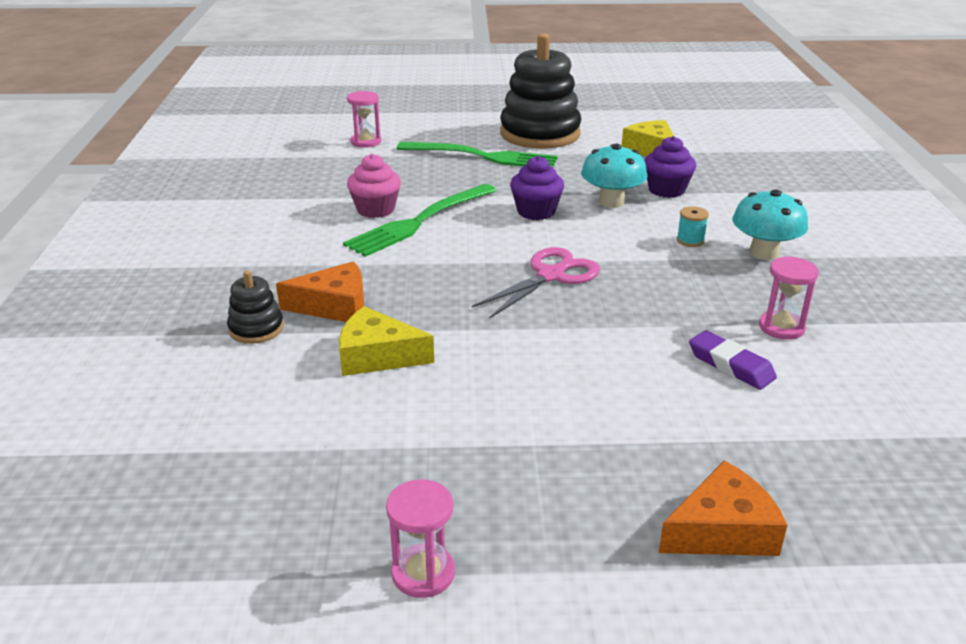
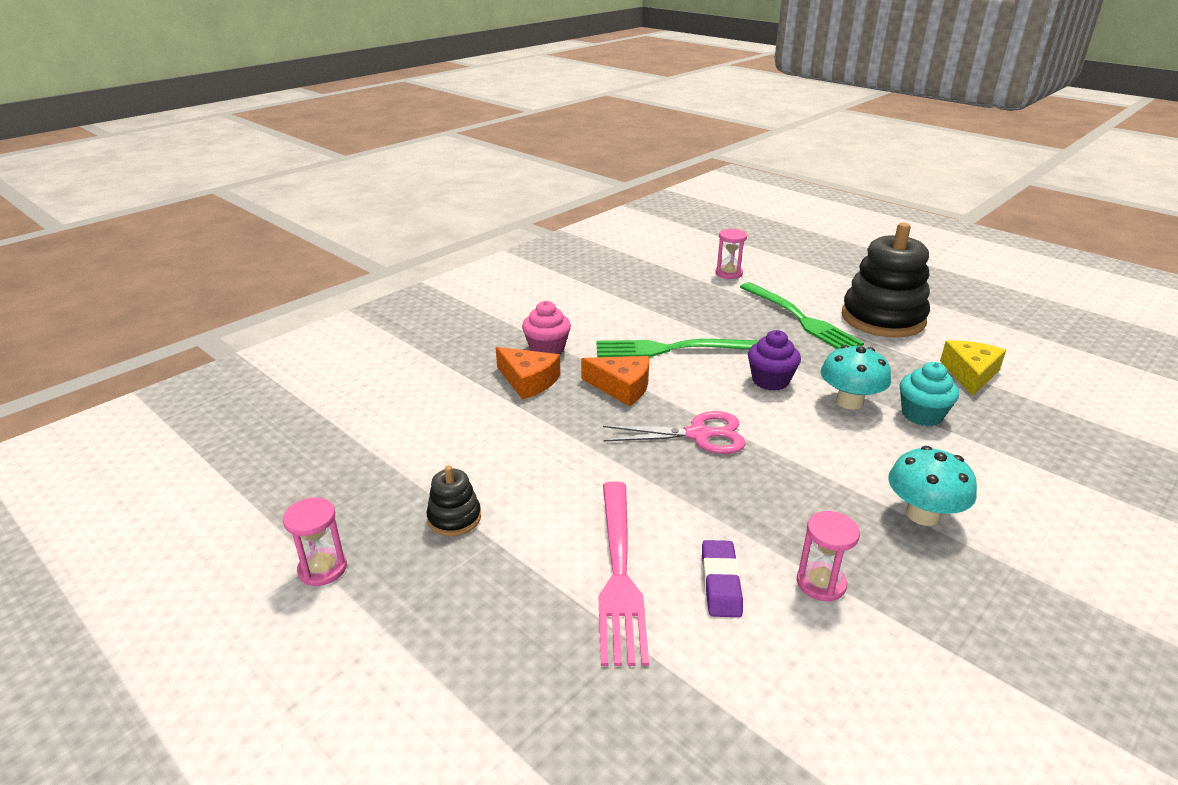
camera: 45 degrees right, 0 degrees up
black stacking toy [227,270,284,344] -> black stacking toy moved to [426,465,481,536]
yellow cheese [339,306,434,376] -> none
pink cupcake [347,154,401,218] -> pink cupcake moved to [522,301,571,354]
purple cupcake [645,136,696,198] -> turquoise cupcake [900,362,959,426]
orange cheese [659,460,787,556] -> orange cheese moved to [581,356,649,406]
turquoise spool [677,206,709,247] -> none
none -> pink fork [599,481,649,666]

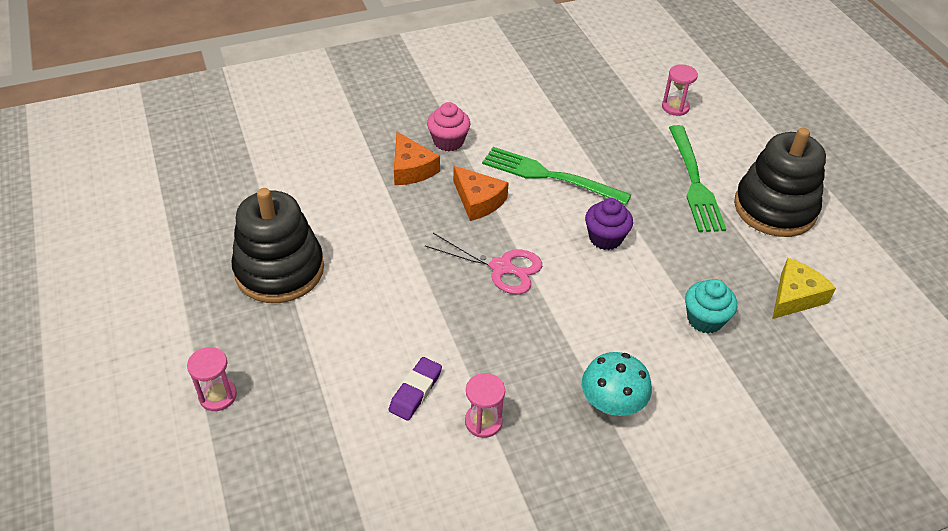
camera: 25 degrees right, 15 degrees up
pink hourglass [283,498,347,586] -> pink hourglass moved to [187,347,237,411]
black stacking toy [426,465,481,536] -> black stacking toy [231,188,324,303], size x2.22
pink fork [599,481,649,666] -> none
turquoise mushroom [821,345,891,410] -> none

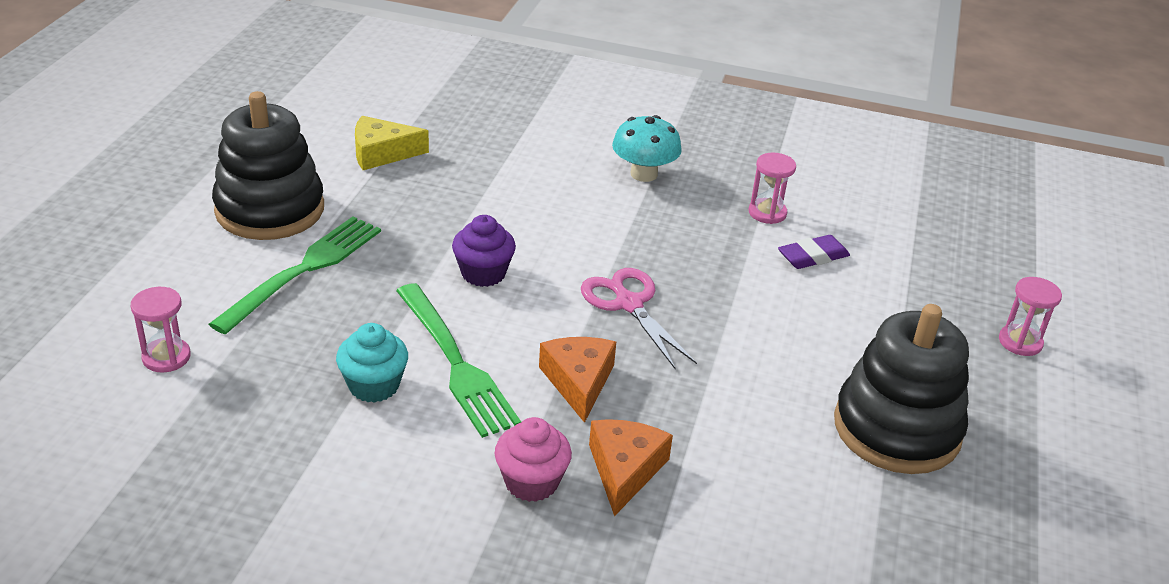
camera: 145 degrees left, 10 degrees down
turquoise cupcake [685,279,737,333] -> turquoise cupcake moved to [336,323,408,403]

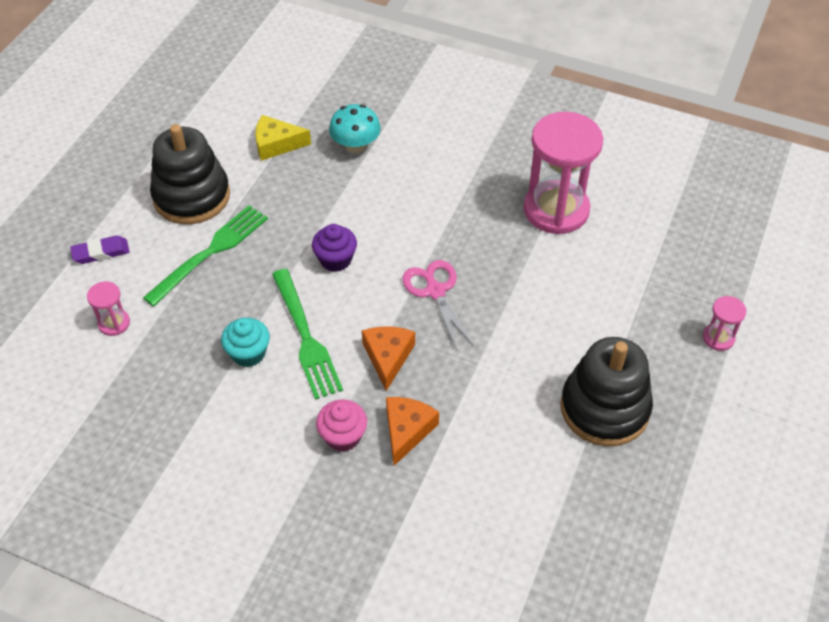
camera: 10 degrees right, 15 degrees up
turquoise mushroom [612,115,682,182] -> turquoise mushroom moved to [329,104,381,153]
pink hourglass [749,153,796,224] -> pink hourglass [523,112,603,234], size x2.28
purple eraser [778,235,850,269] -> purple eraser moved to [70,235,129,264]

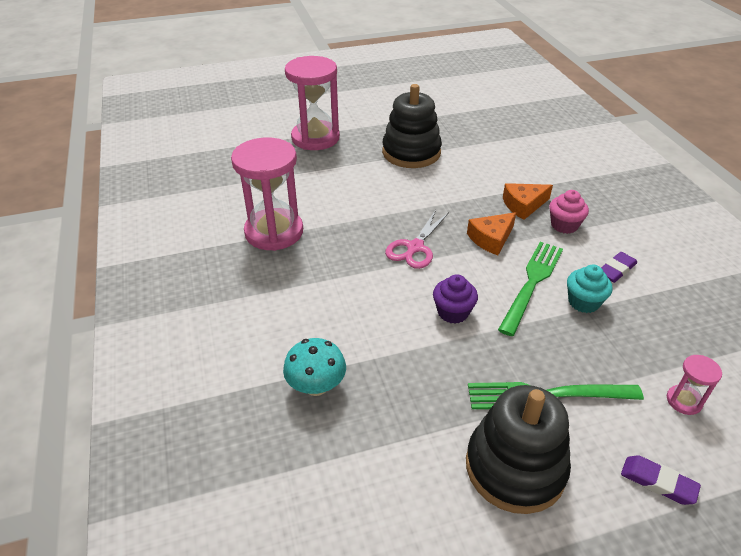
camera: 130 degrees left, 10 degrees down
yellow cheese [255,115,311,161] -> none
pink hourglass [703,296,746,351] -> pink hourglass [285,56,340,150], size x2.28
none -> purple eraser [601,252,637,283]

